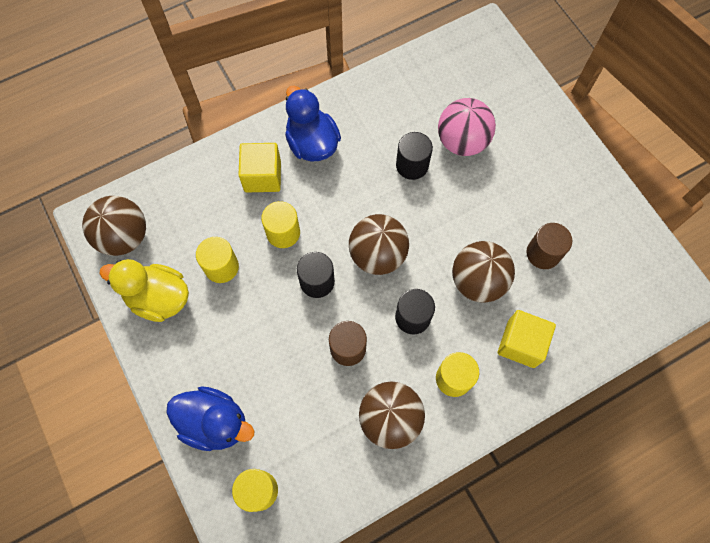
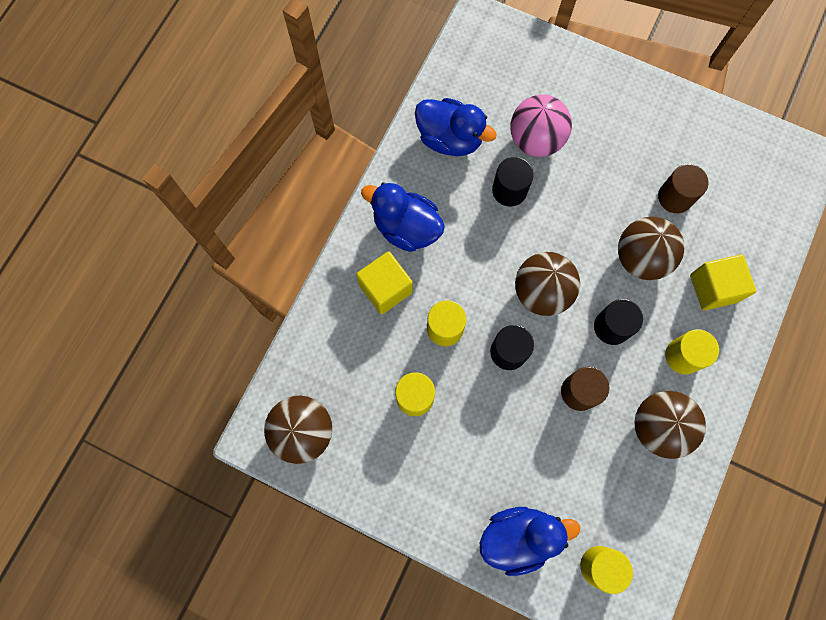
camera: 35 degrees left, 5 degrees up
yellow duck [100,259,189,322] -> none
none -> blue duck [415,98,497,156]

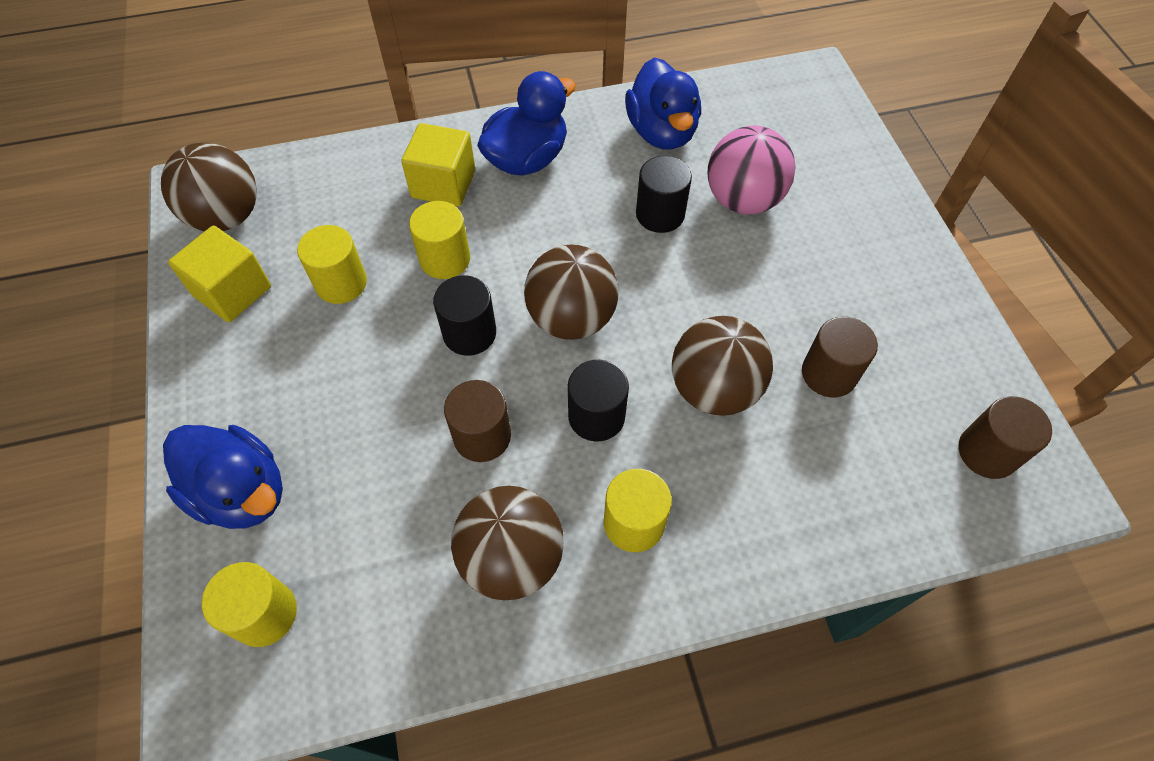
camera: 50 degrees right, 15 degrees down
blue duck [361,182,445,252] -> blue duck turned 60 degrees clockwise [477,71,576,176]
yellow cube [690,254,756,310] -> yellow cube moved to [168,226,271,322]
none -> brown cylinder [959,396,1052,479]

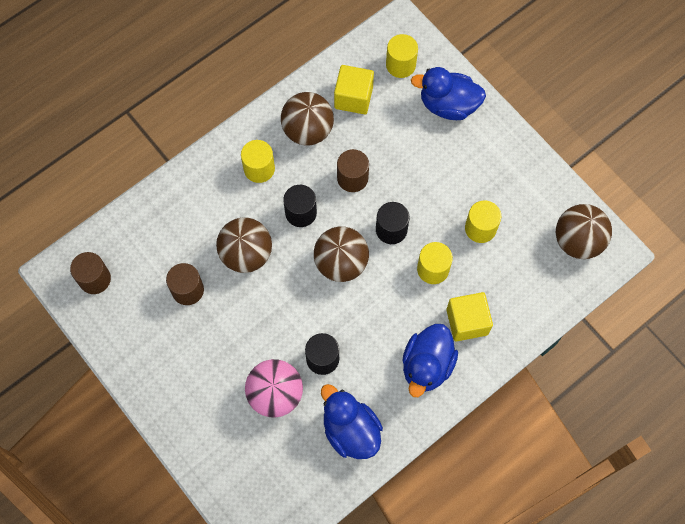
camera: 155 degrees right, 10 degrees up
yellow cube [168,226,271,322] -> yellow cube moved to [334,65,374,114]

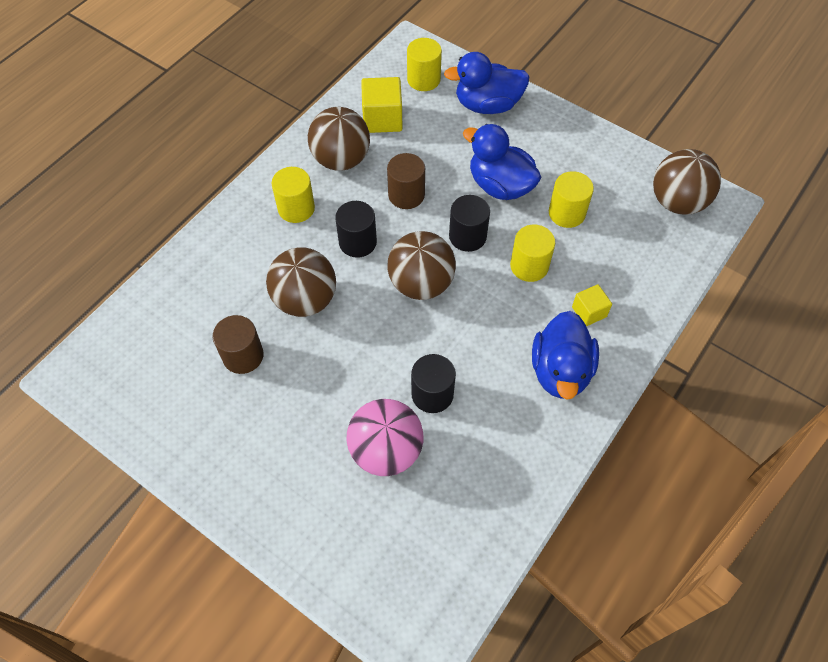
camera: 15 degrees left, 10 degrees down
brown cylinder [70,252,111,294] -> none
blue duck [321,384,383,459] -> blue duck moved to [463,124,541,200]
yellow cube [446,292,493,342] -> yellow cube [572,284,612,326], size x0.60

